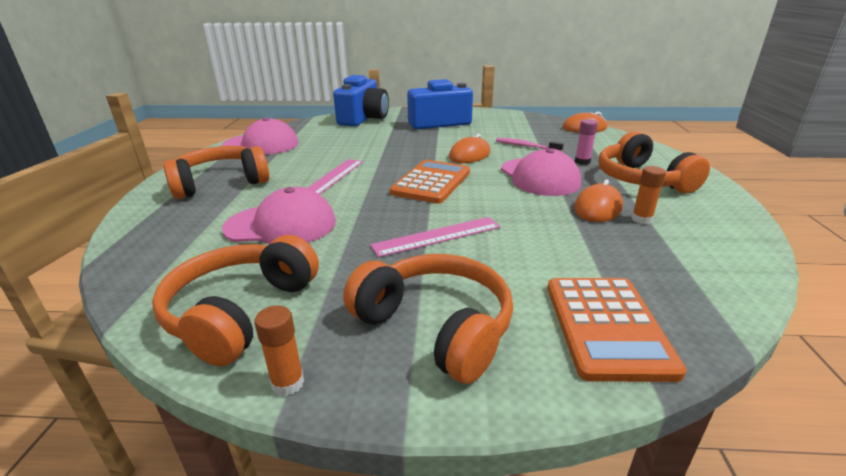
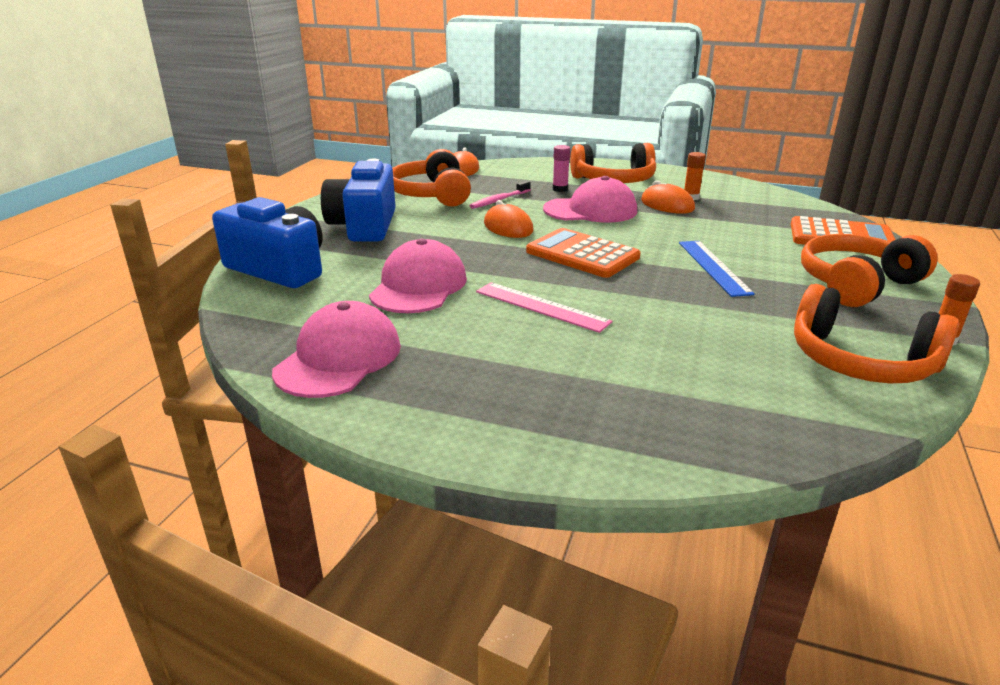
camera: 75 degrees left, 0 degrees up
orange headphones [164,146,269,199] -> orange headphones moved to [392,149,471,207]
pink cap [222,187,336,244] -> pink cap moved to [369,239,467,313]
pink ruler [370,217,501,257] -> blue ruler [679,241,755,297]

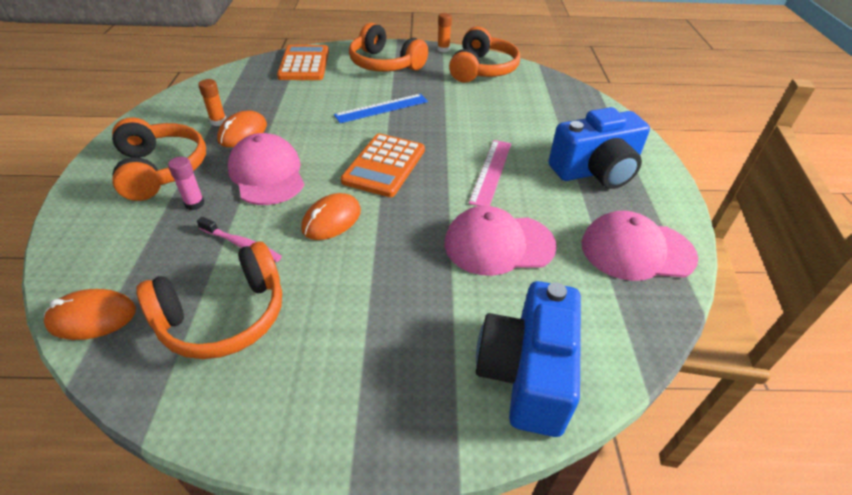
camera: 110 degrees left, 15 degrees up
blue camera [321,159,396,241] -> blue camera moved to [549,107,650,189]

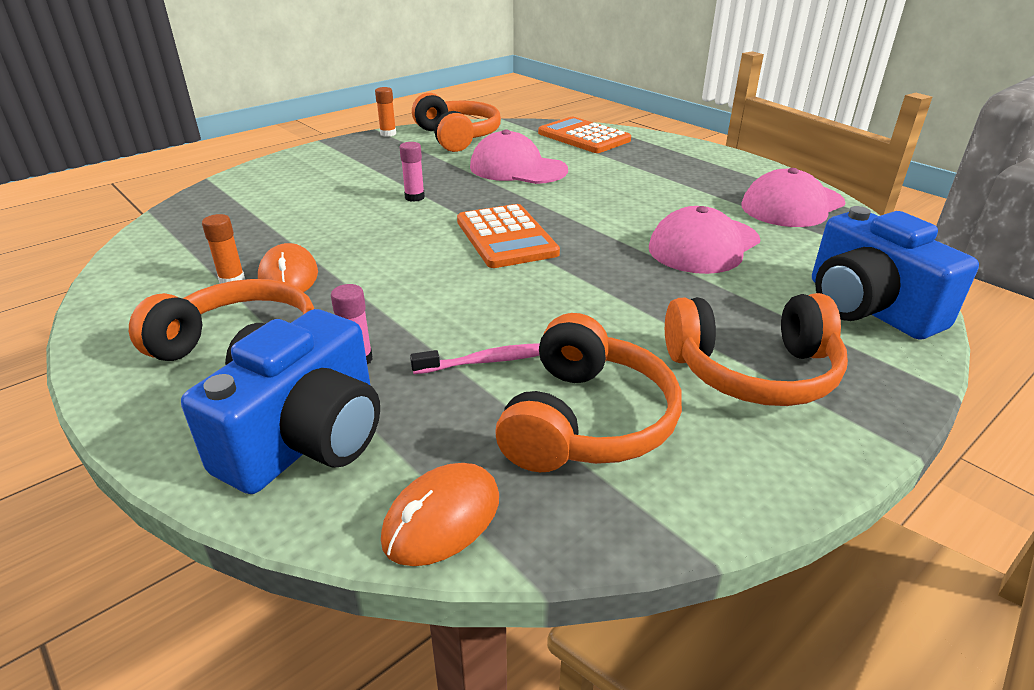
camera: 40 degrees left, 10 degrees down
pink cap [228,133,304,205] -> pink cap moved to [470,130,568,184]
orange calculator [277,45,329,80] -> orange calculator moved to [538,117,631,153]
orange mouse [301,193,361,240] -> none
blue ruler [334,94,428,123] -> pink glue stick [399,142,425,202]
orange headphones [349,23,428,72] -> orange headphones moved to [665,293,848,406]
pink ruler [469,140,511,206] -> none
blue camera [549,107,650,189] -> blue camera moved to [181,309,380,494]

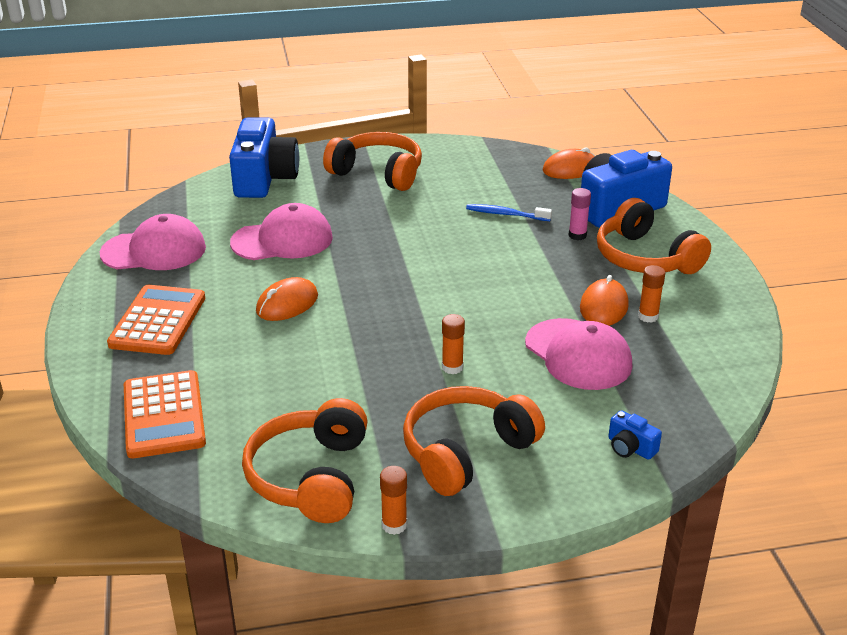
camera: 150 degrees left, 0 degrees up
pink glue stick [399,142,425,202] -> orange glue stick [442,314,465,374]
pink toothbrush [410,343,540,374] -> blue toothbrush [466,204,552,221]
orange calculator [457,204,560,268] -> orange calculator moved to [107,285,205,355]
pink cap [470,130,568,184] -> pink cap moved to [525,318,632,390]
orange headphones [495,313,682,472] -> orange headphones moved to [403,386,545,496]
none -> orange mouse [256,277,318,321]
none -> blue camera [608,410,662,460]

